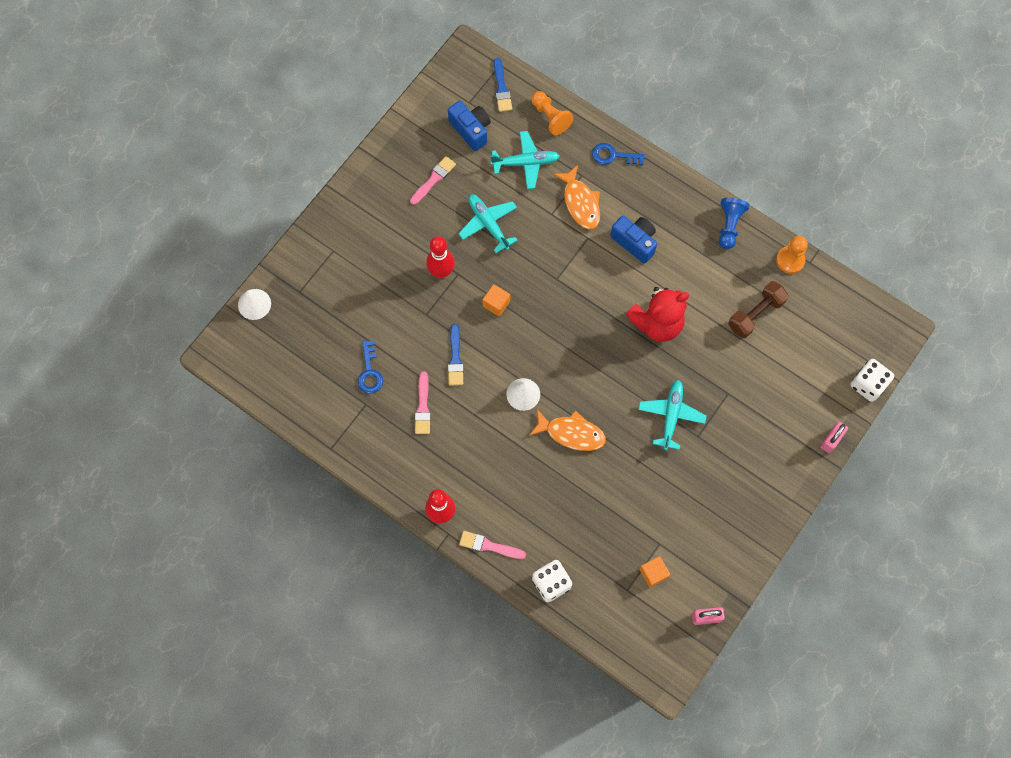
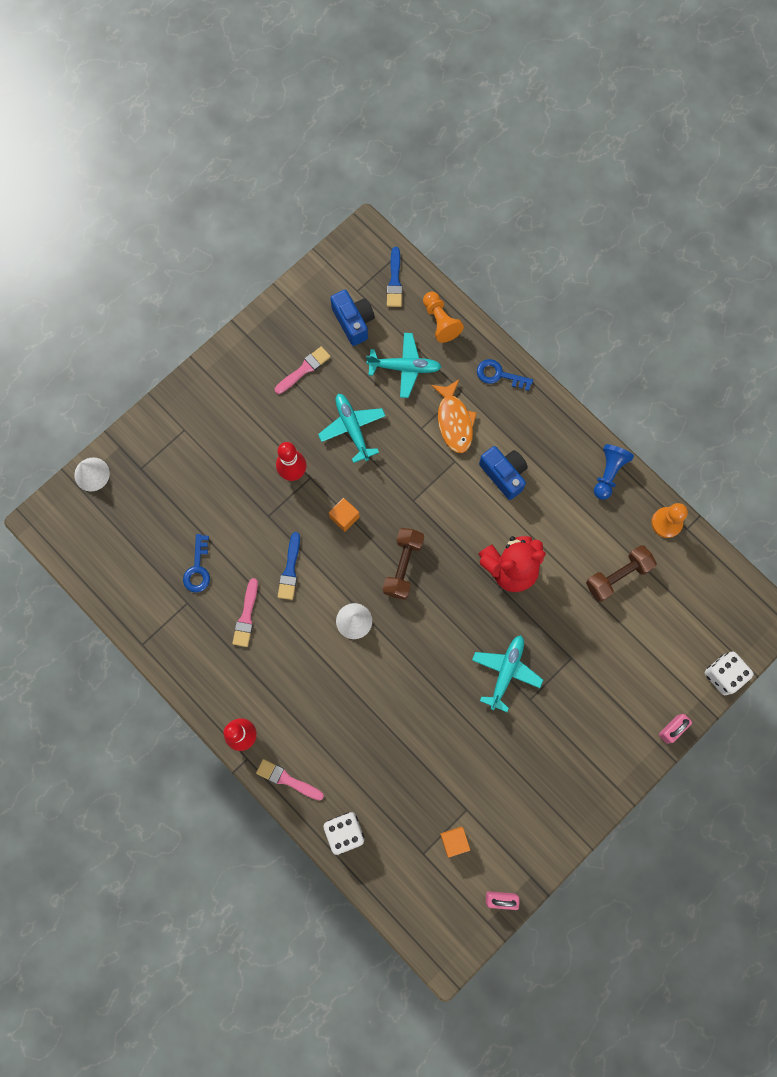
camera: 10 degrees right, 5 degrees up
orange fish [529,409,606,451] -> none
none -> brown dumbbell [383,528,424,600]

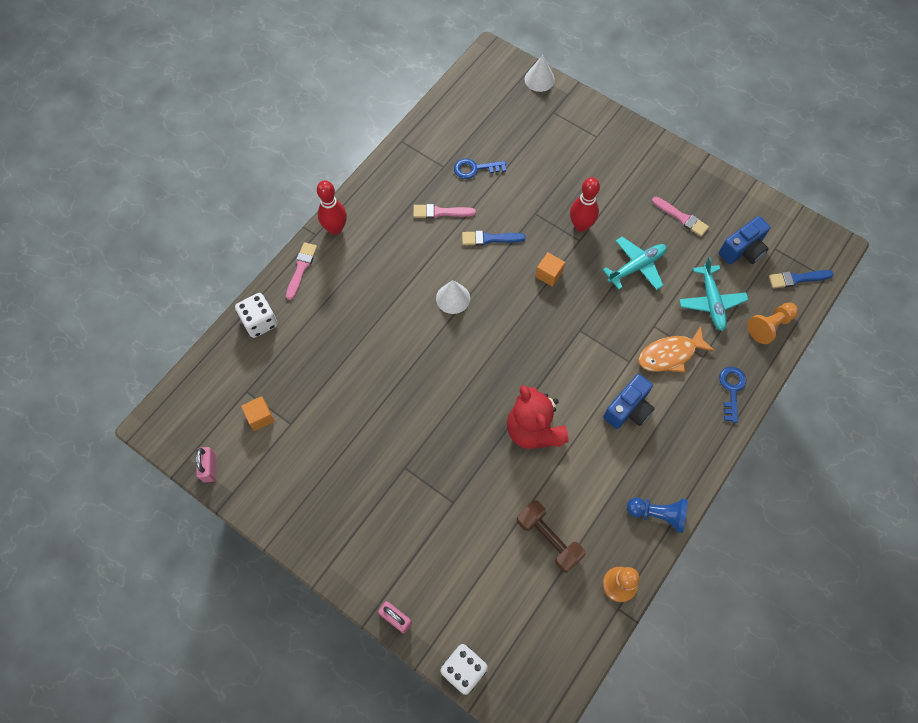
camera: 80 degrees right, 10 degrees down
brown dumbbell [383,528,424,600] -> none
turquoise plane [472,635,543,712] -> none

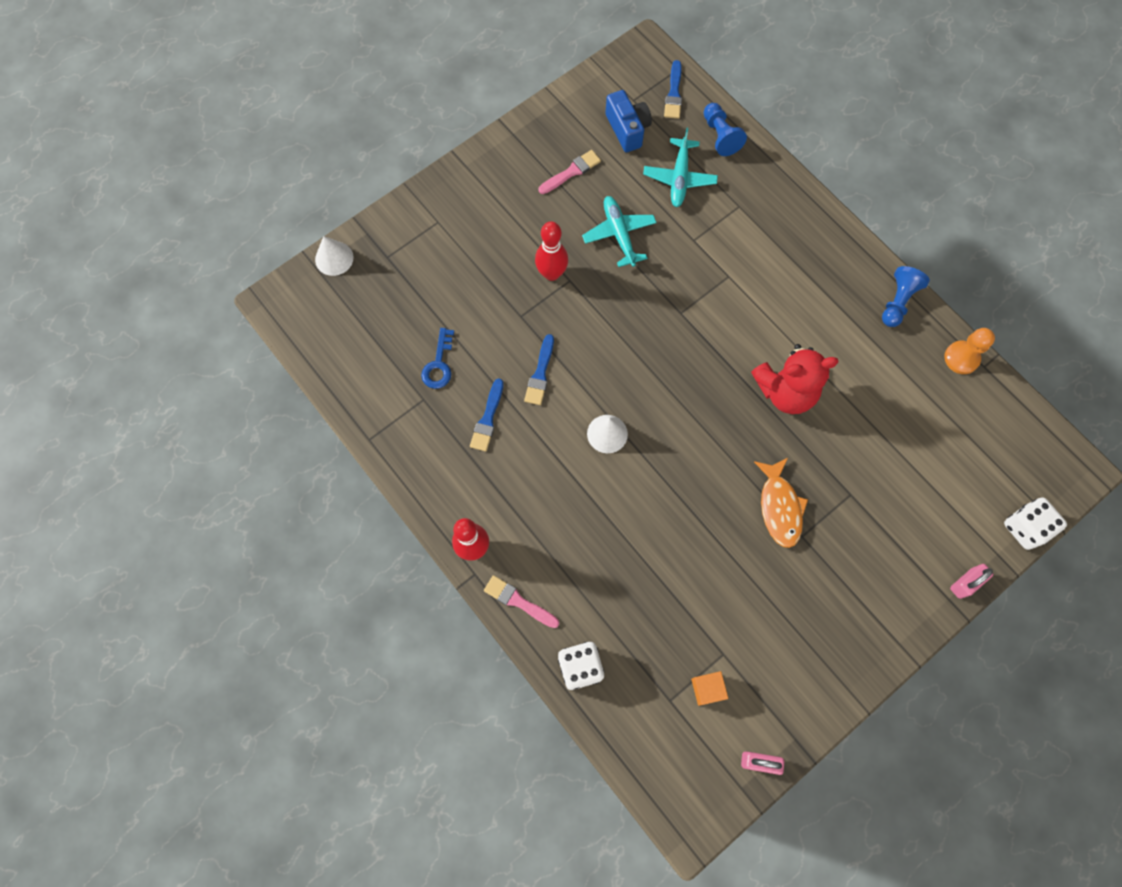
camera: 75 degrees left, 5 degrees up
pink brush [413,204,476,219] -> blue brush [470,378,504,451]
brown dumbbell [517,500,586,573] -> none
orange cube [535,252,565,287] -> none
blue camera [603,374,655,429] -> none
orange fish [638,326,715,373] -> orange fish moved to [754,458,808,548]
turquoise plane [679,257,748,331] -> turquoise plane turned 90 degrees clockwise [643,128,718,207]
blue key [719,367,746,423] -> none
orange pawn [747,302,798,344] -> blue pawn [704,103,747,156]

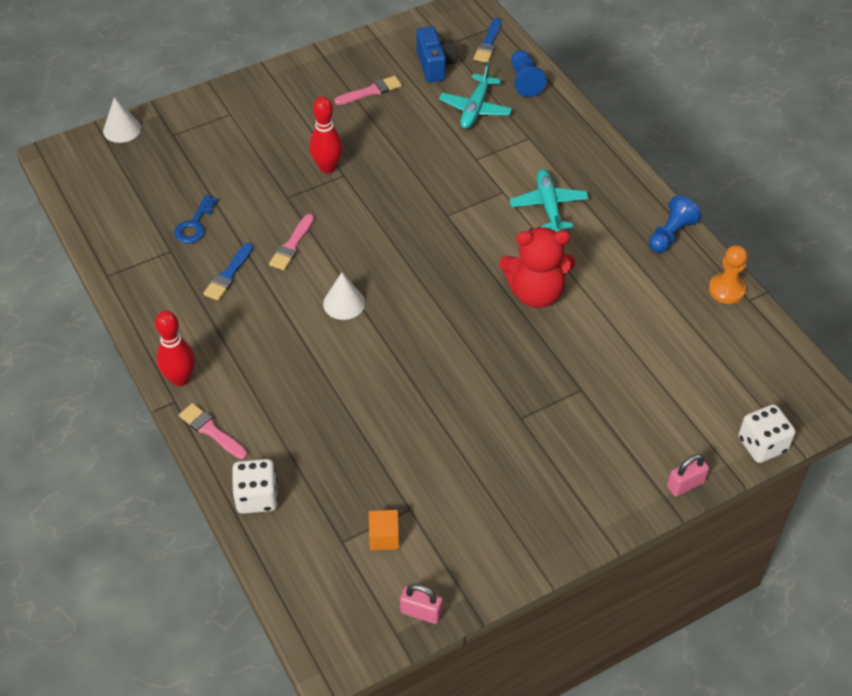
camera: 10 degrees right, 20 degrees down
blue brush [524,334,554,405] -> pink brush [269,214,314,270]
turquoise plane [582,196,657,267] -> turquoise plane moved to [510,169,589,233]
orange fish [754,458,808,548] -> none

